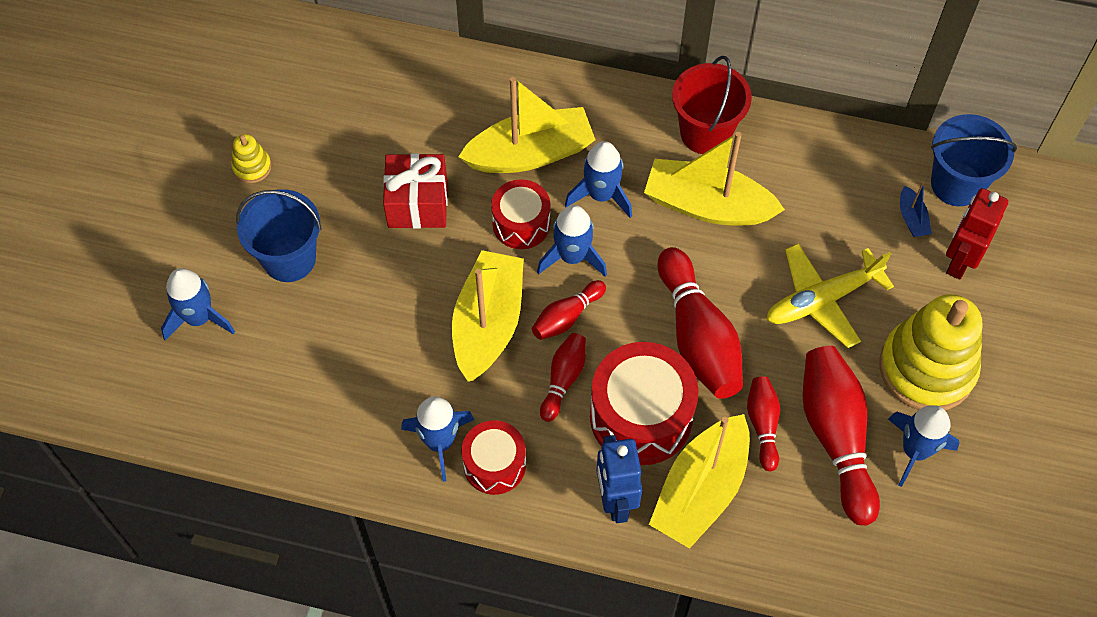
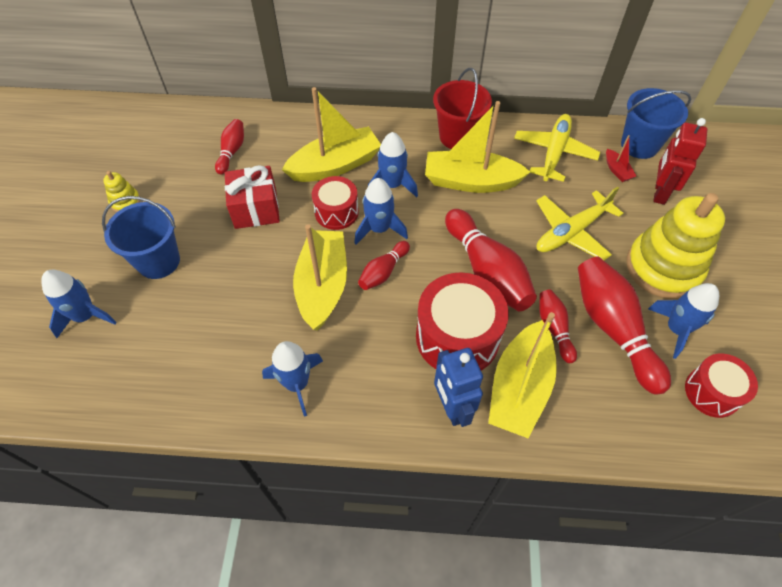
camera: 10 degrees left, 5 degrees down
red drum [462,420,526,495] -> red drum moved to [685,354,758,418]
red bowling pin [540,333,586,422] -> red bowling pin moved to [215,119,244,175]
blue boat [900,182,932,237] -> red boat [606,135,636,182]
none -> yellow plane [514,114,600,182]

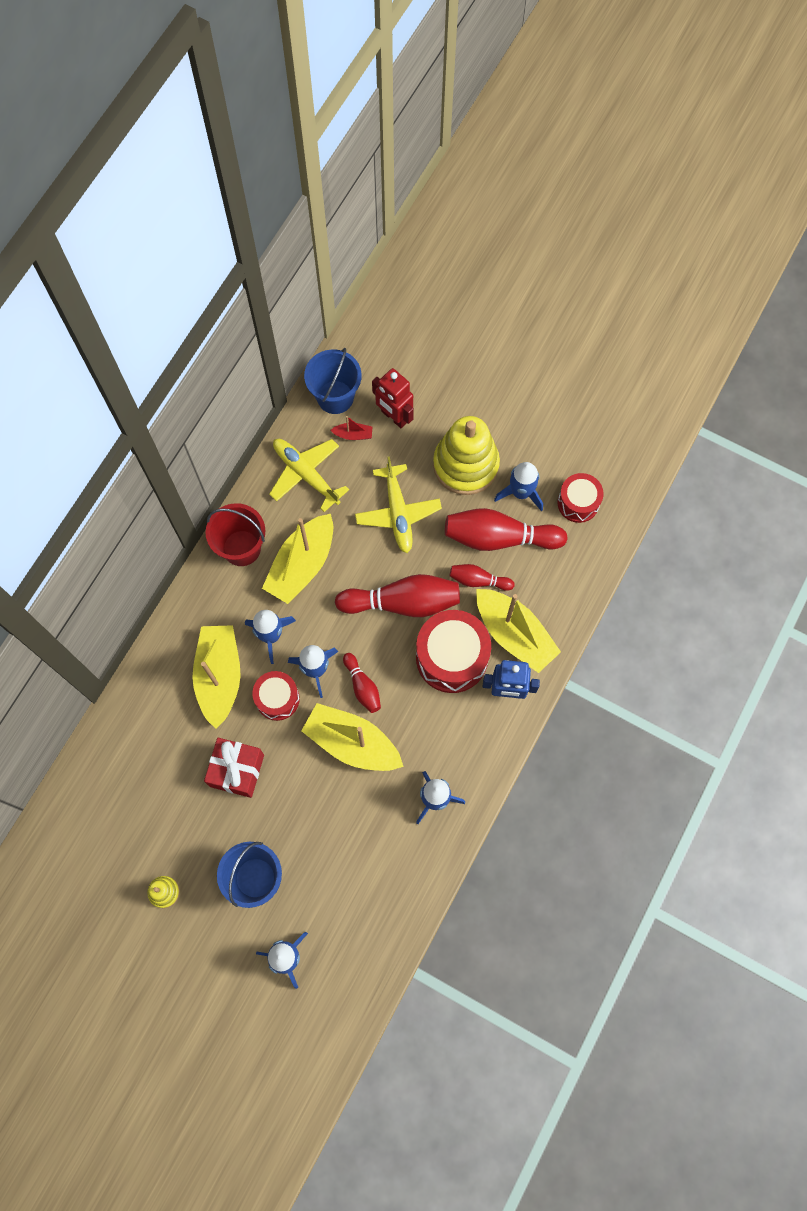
camera: 65 degrees left, 15 degrees up
red bowling pin [215,119,244,175] -> none

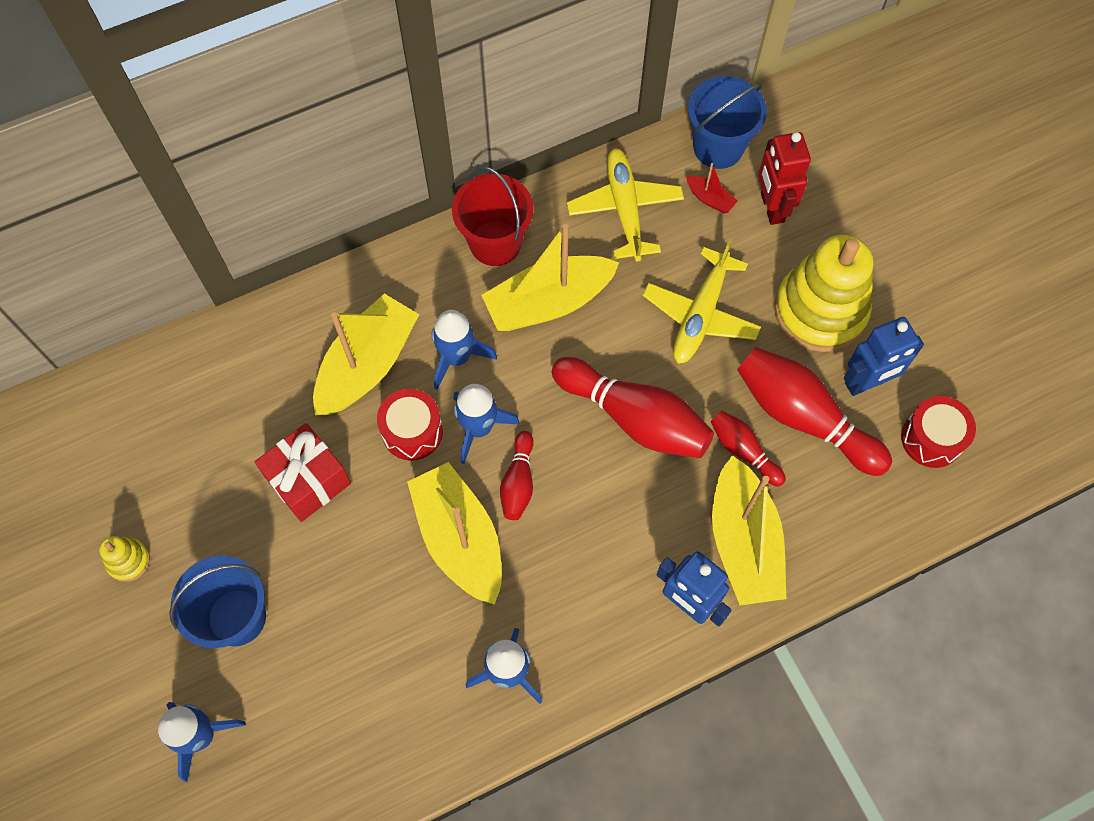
camera: 35 degrees right, 5 degrees down
red drum [416,610,491,693] -> none
blue rocket [494,462,543,511] -> blue robot [844,317,924,396]

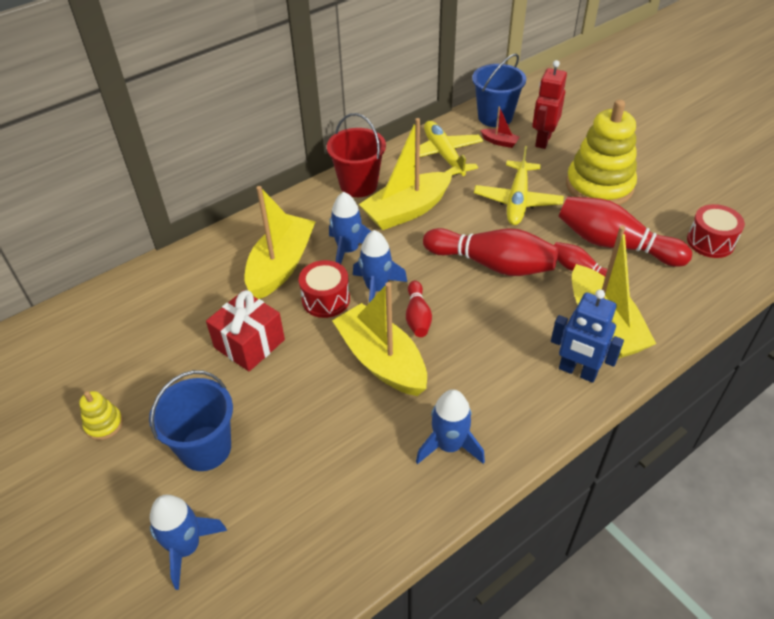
camera: 10 degrees left, 20 degrees down
red robot [758,132,811,225] -> red robot turned 45 degrees clockwise [532,60,567,149]
blue robot [844,317,924,396] -> none

